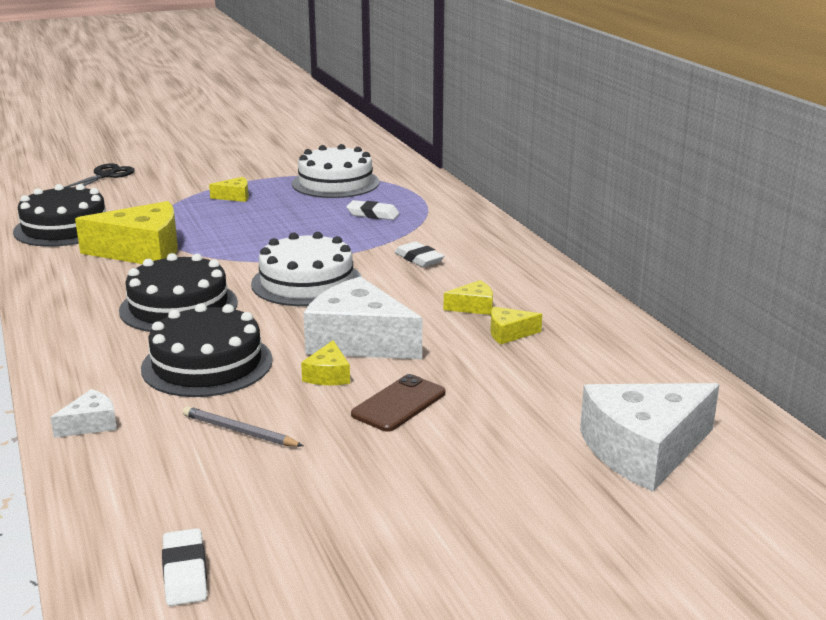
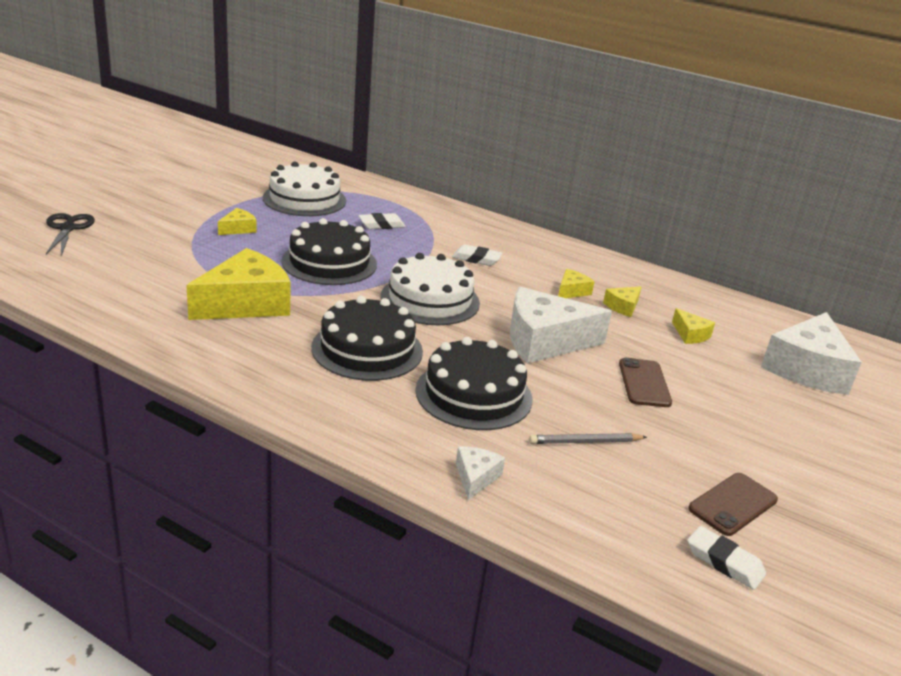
camera: 40 degrees left, 5 degrees up
black cake [13,184,106,247] -> black cake moved to [281,218,377,285]
yellow cheese [301,340,350,385] -> yellow cheese moved to [672,308,715,344]
none -> brown phone [688,473,778,536]

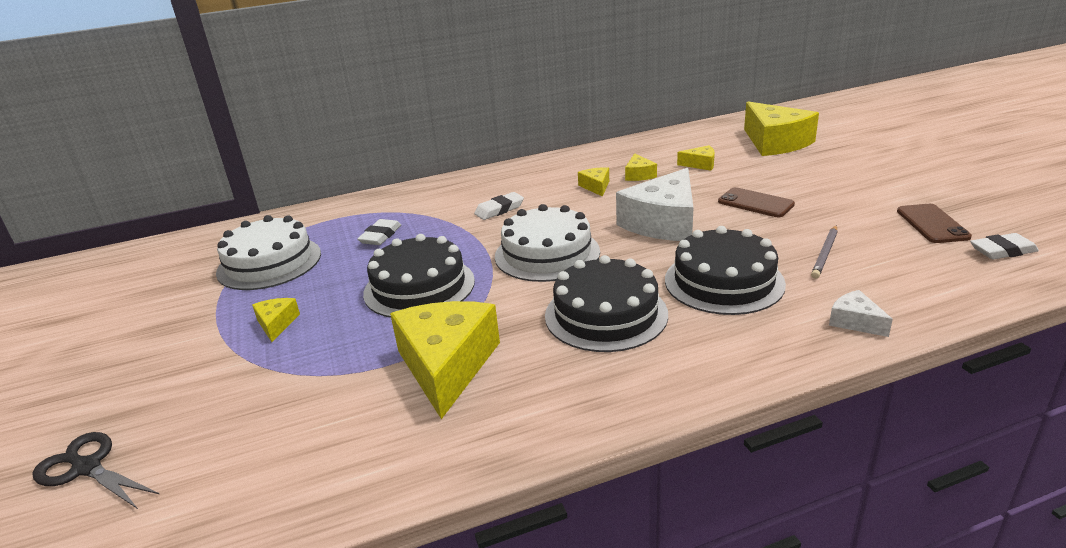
camera: 45 degrees left, 0 degrees up
white cheese [761,312,862,395] -> yellow cheese [744,101,819,156]

